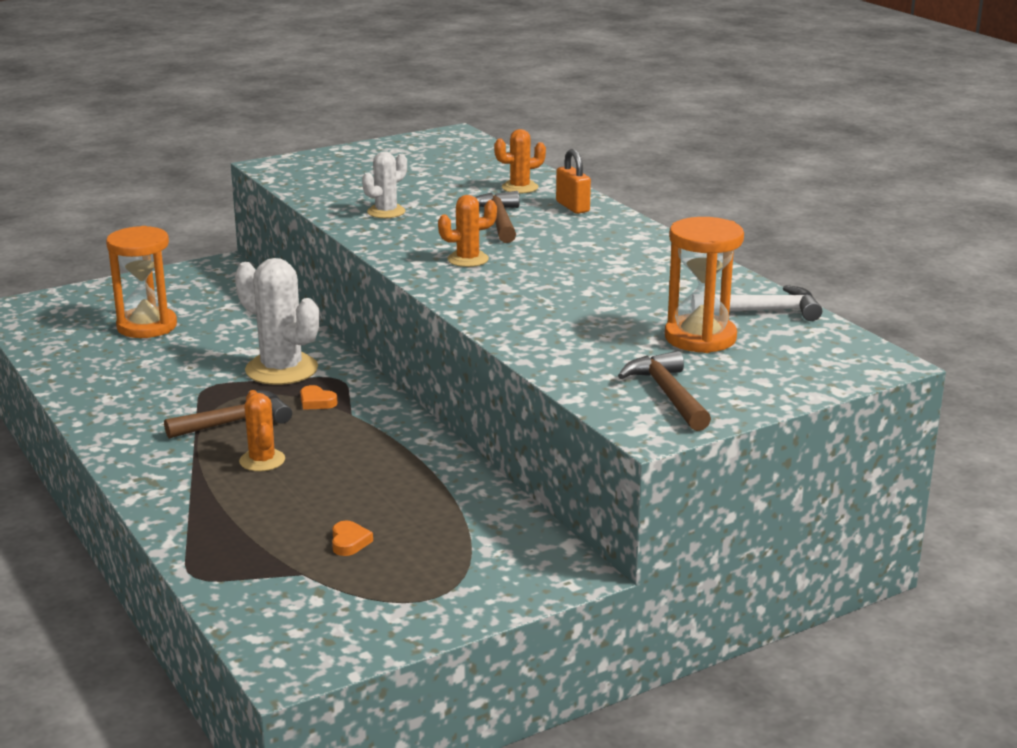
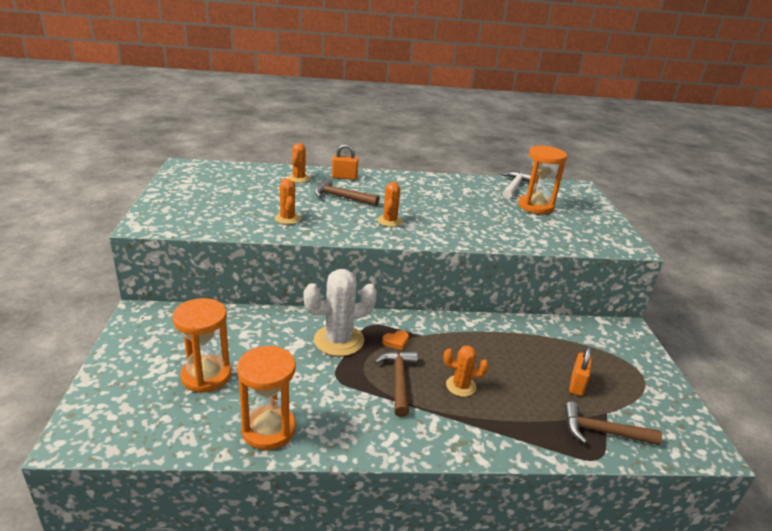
camera: 65 degrees left, 5 degrees up
orange heart [332,521,373,556] -> orange padlock [569,346,592,396]
white cactus [362,151,407,218] -> orange cactus [275,178,301,224]
brown hammer [618,351,711,431] -> brown hammer moved to [564,401,662,445]
none -> orange hourglass [237,346,296,450]

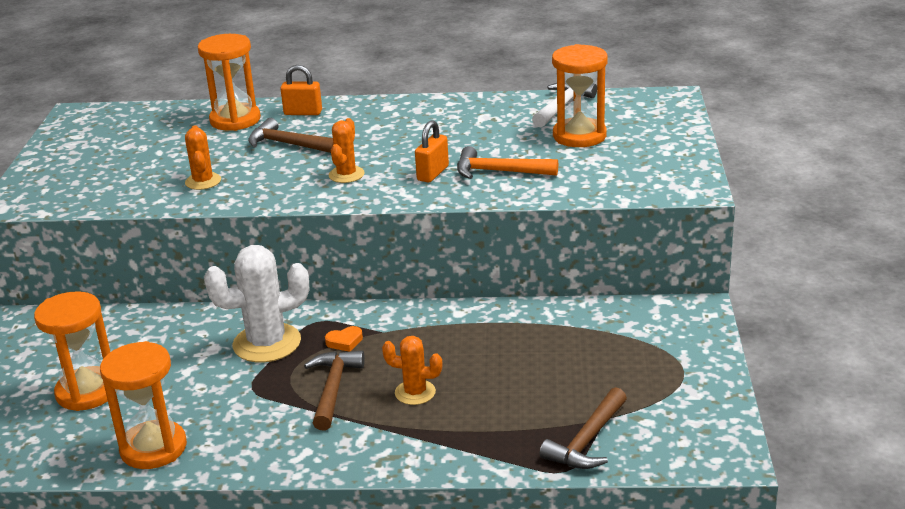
camera: 10 degrees right, 0 degrees up
orange cactus [288,143,310,183] -> orange hourglass [198,34,261,131]
brown hammer [564,401,662,445] -> brown hammer turned 75 degrees counterclockwise [540,387,627,469]
orange padlock [569,346,592,396] -> orange padlock moved to [415,120,449,182]
none -> orange hammer [457,146,558,179]

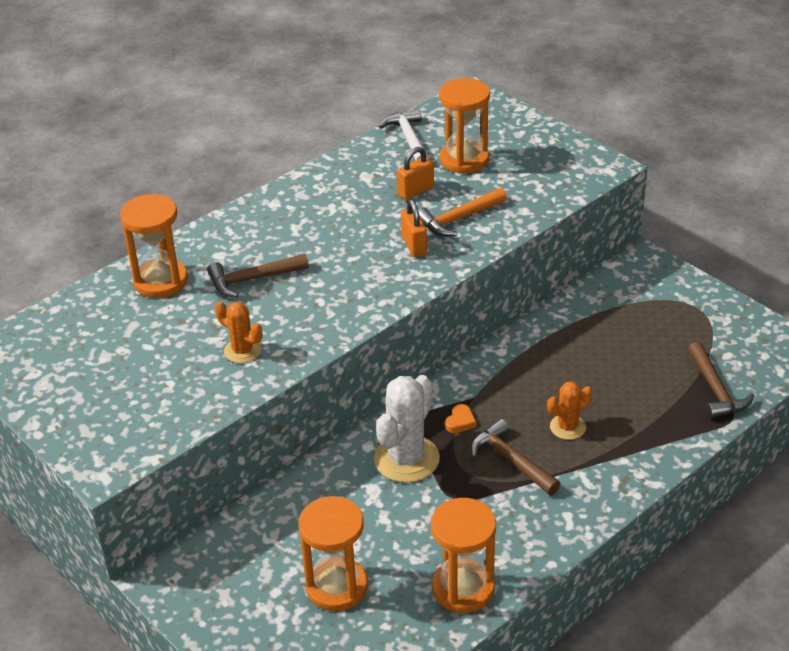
camera: 45 degrees left, 10 degrees up
orange padlock [280,65,322,115] -> orange padlock moved to [397,147,434,200]
orange cactus [329,118,365,183] -> none

